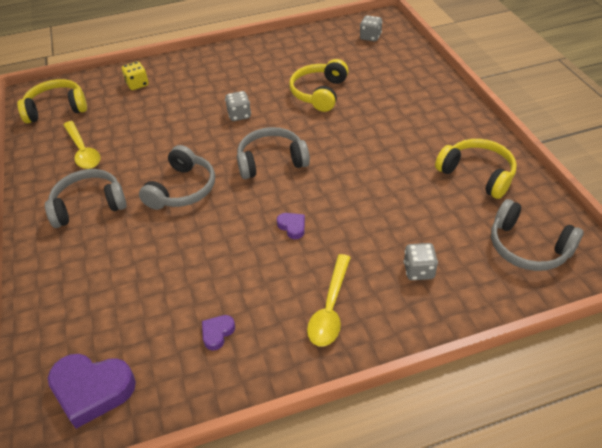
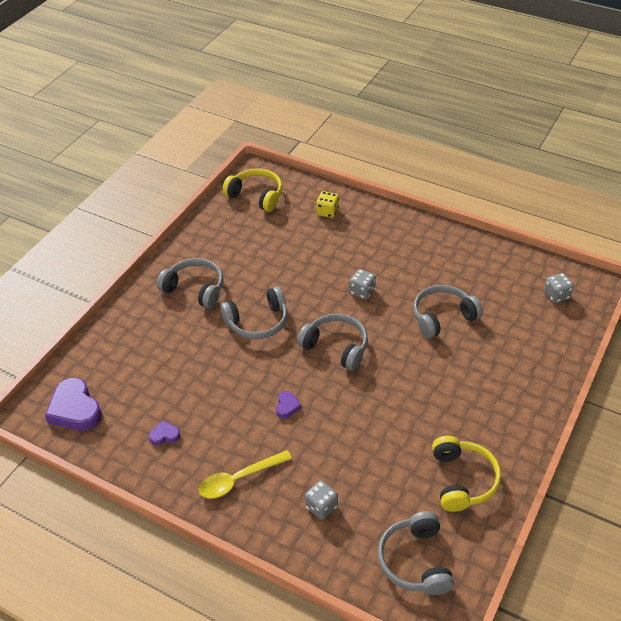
camera: 45 degrees right, 0 degrees up
yellow spoon [63,121,100,169] -> none
yellow headphones [289,59,349,112] -> grey headphones [413,285,483,338]

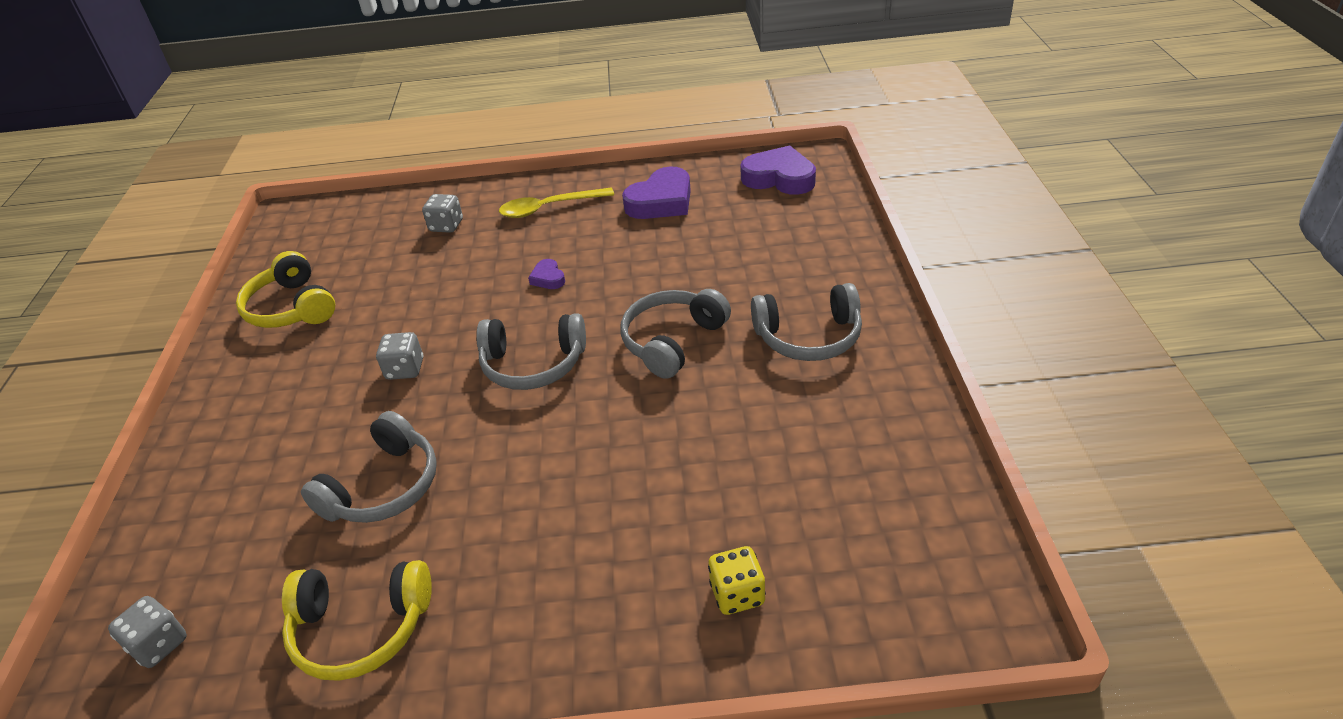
camera: 150 degrees right, 5 degrees down
purple heart [149,420,180,446] -> purple heart [622,166,691,219], size x2.05
yellow spoon [199,450,292,499] -> yellow spoon turned 135 degrees counterclockwise [499,187,614,218]
yellow headphones [222,168,283,212] -> yellow headphones moved to [282,560,432,681]
grey dice [349,269,376,299] -> grey dice moved to [376,332,424,380]
grey headphones [378,511,454,595] -> none

